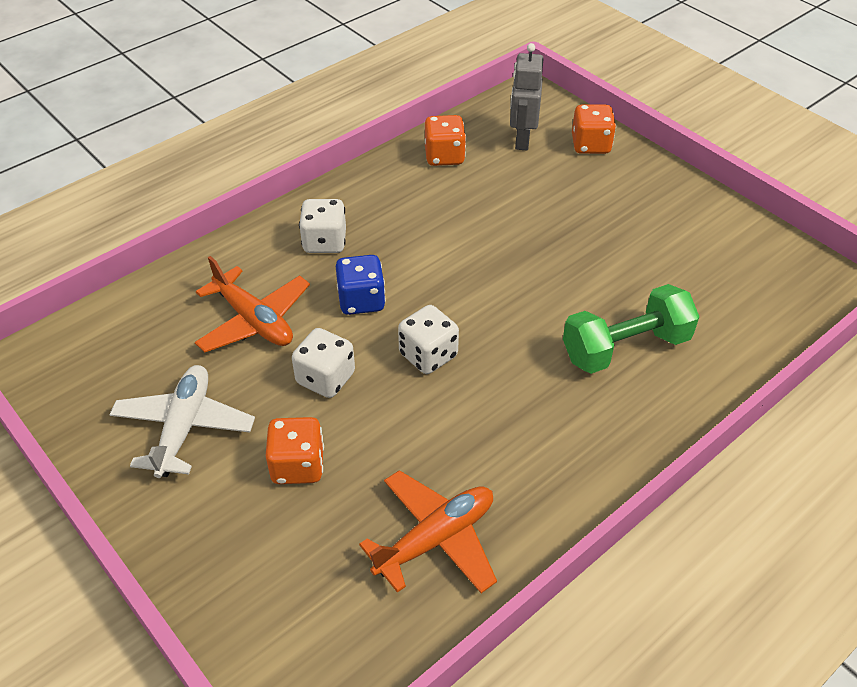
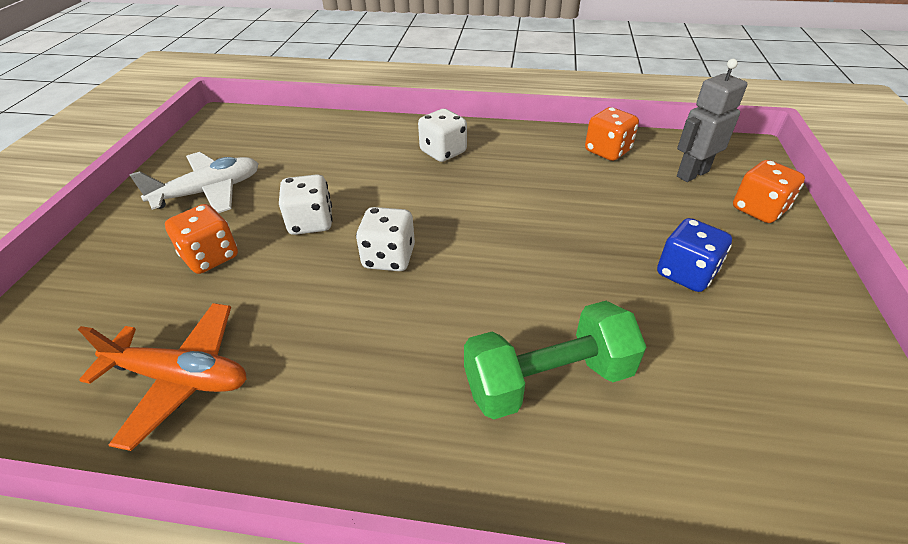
camera: 50 degrees right, 5 degrees down
orange plane [195,256,310,352] -> none
blue dice [336,255,386,315] -> blue dice moved to [657,218,732,292]
green dumbbell [563,284,700,374] -> green dumbbell turned 45 degrees counterclockwise [464,301,646,420]

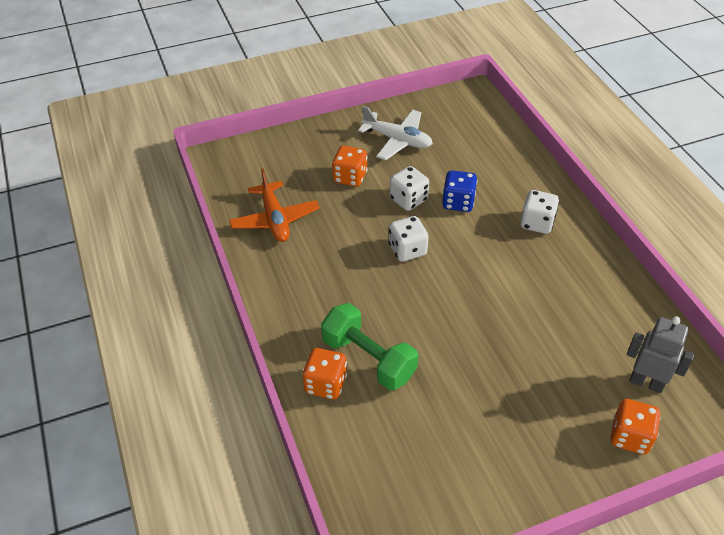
camera: 60 degrees right, 5 degrees up
orange dice [585,107,639,161] -> orange dice moved to [302,348,347,399]
blue dice [657,218,732,292] -> blue dice moved to [442,170,477,212]

